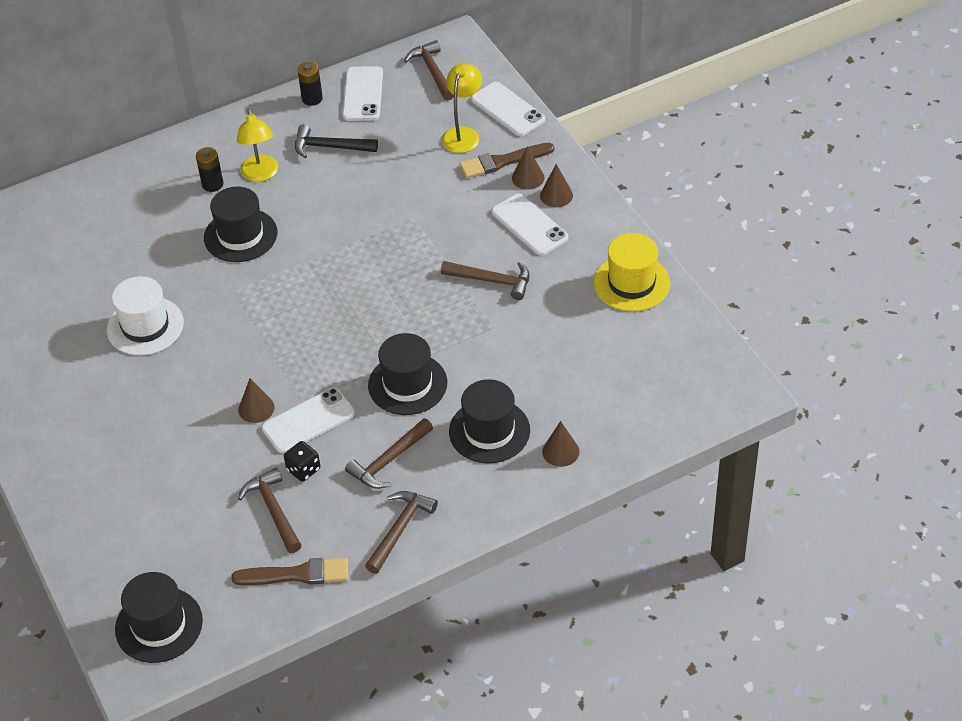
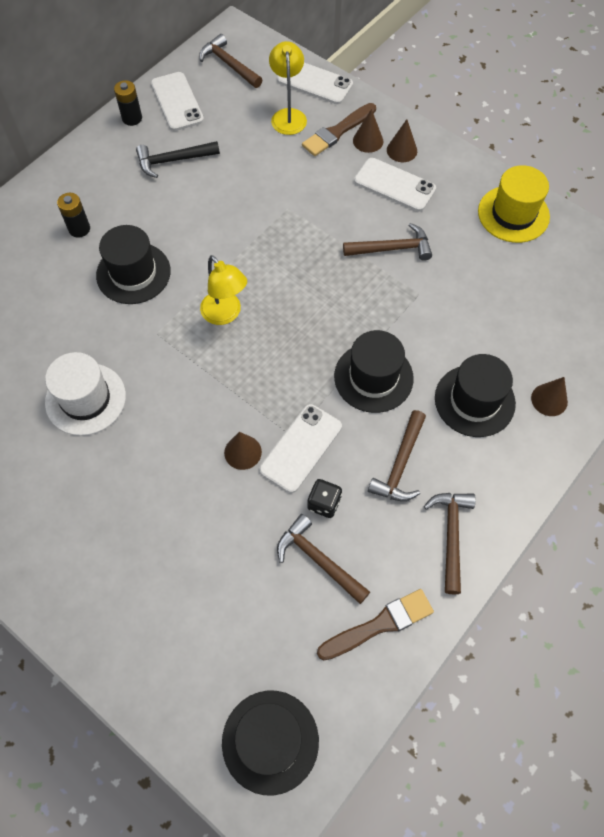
camera: 25 degrees left, 15 degrees up
yellow lamp [237,108,278,182] -> yellow lamp moved to [200,255,247,325]

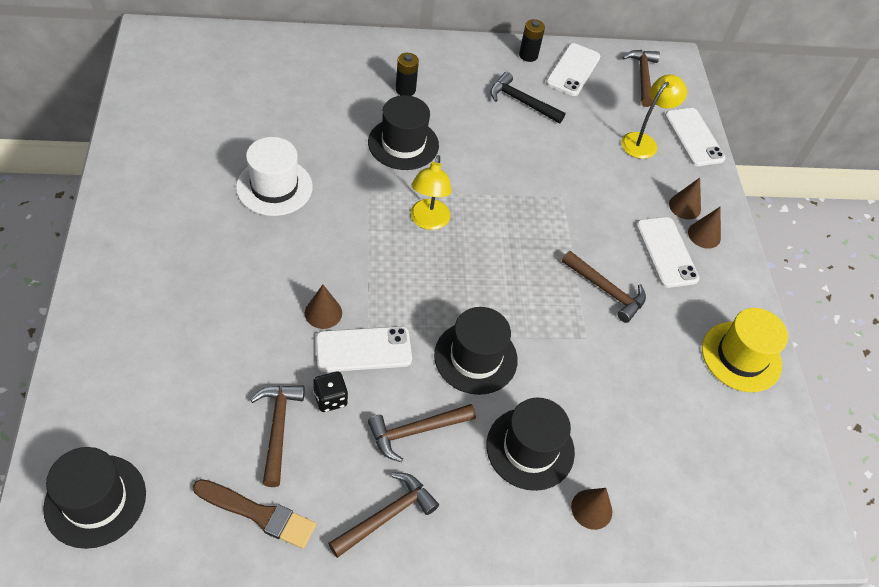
camera: 40 degrees right, 10 degrees down
brown brush [302,103,376,156] -> none

